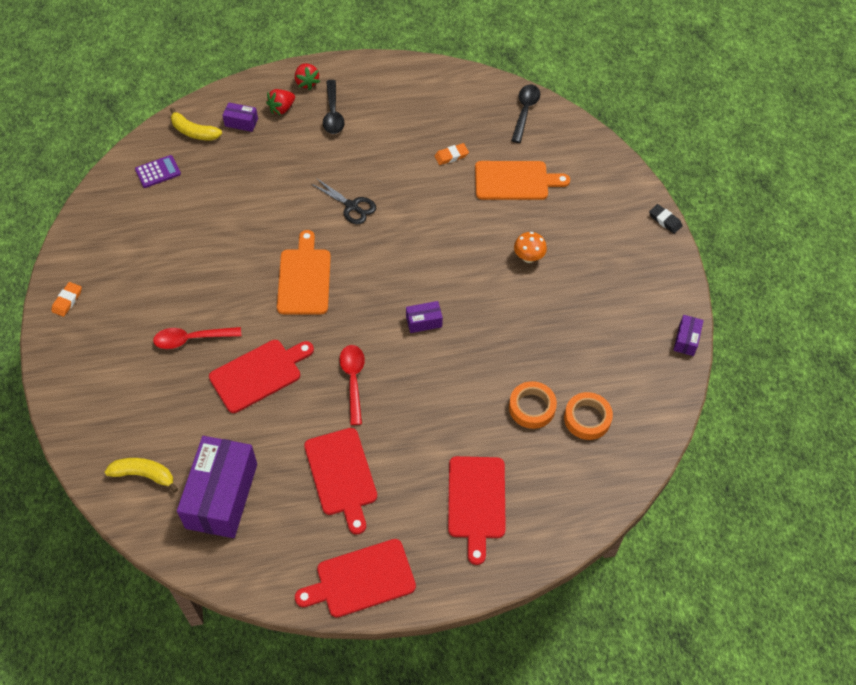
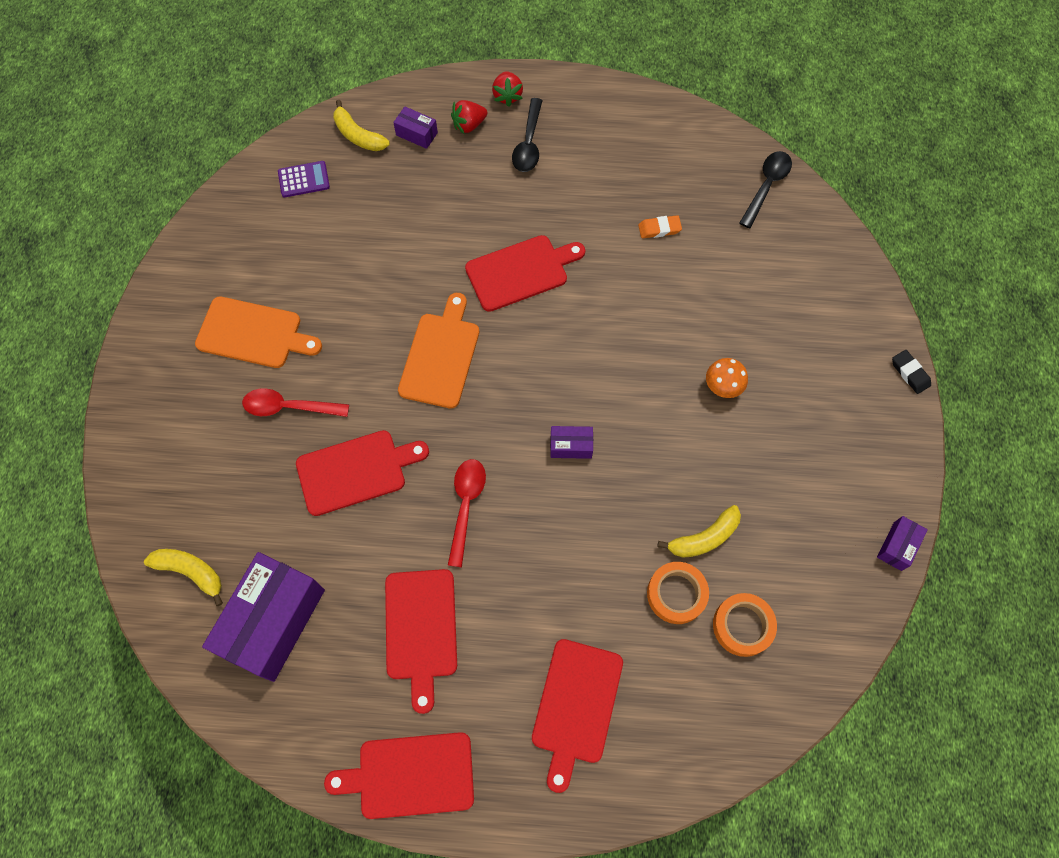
camera: 15 degrees right, 10 degrees up
orange eraser [51,282,82,317] -> none
black scissors [311,178,376,224] -> red cutting board [465,235,585,312]
orange cutting board [475,161,570,200] -> orange cutting board moved to [195,297,322,368]
none -> yellow banana [657,505,741,558]

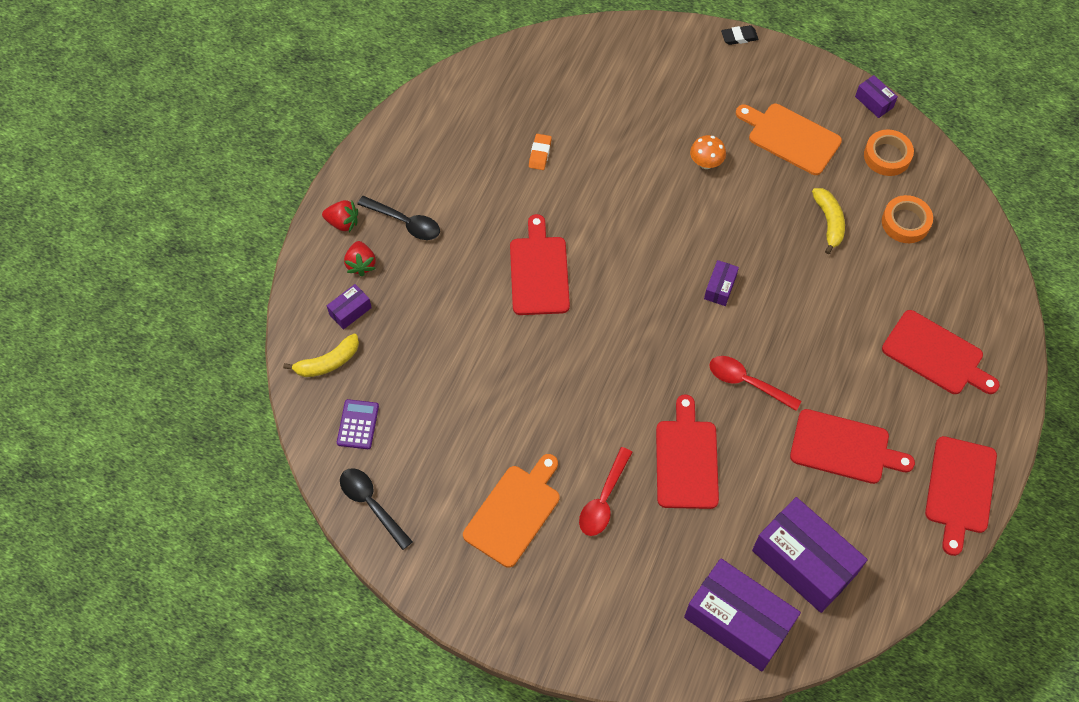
camera: 70 degrees left, 5 degrees down
yellow banana [144,549,223,606] -> purple box [684,559,801,671]
orange cutting board [398,293,479,409] -> orange cutting board moved to [736,104,842,175]
orange tape [647,562,709,624] -> orange tape moved to [864,130,914,176]
black spoon [739,151,792,228] -> black spoon moved to [340,468,413,550]

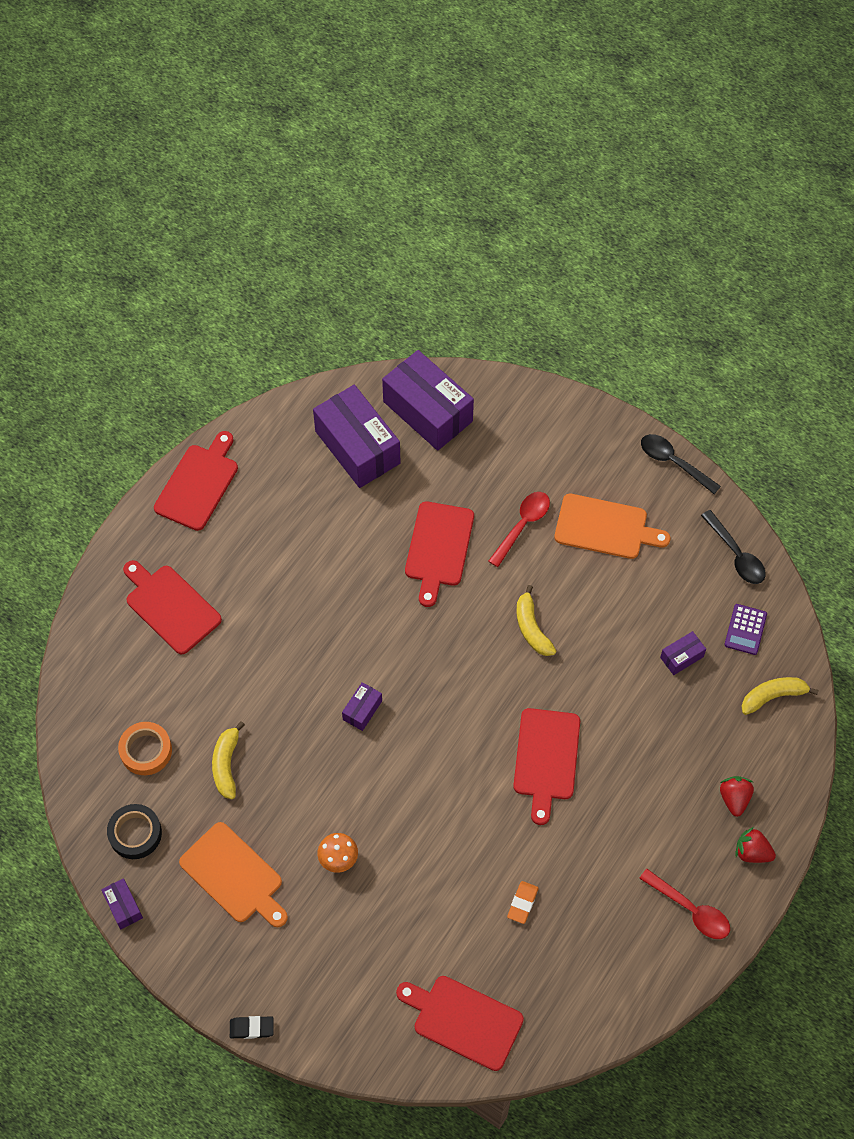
camera: 170 degrees left, 0 degrees up
purple box [327,284,372,330] -> purple box moved to [660,631,706,675]
black spoon [357,196,440,240] -> black spoon moved to [641,434,721,494]
orange cutting board [463,454,560,568] -> orange cutting board turned 120 degrees counterclockwise [554,494,671,559]
red spoon [710,356,801,411] -> red spoon moved to [639,869,730,939]
red cutting board [790,409,915,484] -> red cutting board moved to [396,976,524,1071]
orange tape [864,130,914,176] -> black tape [107,804,162,859]
none -> yellow banana [516,585,556,656]

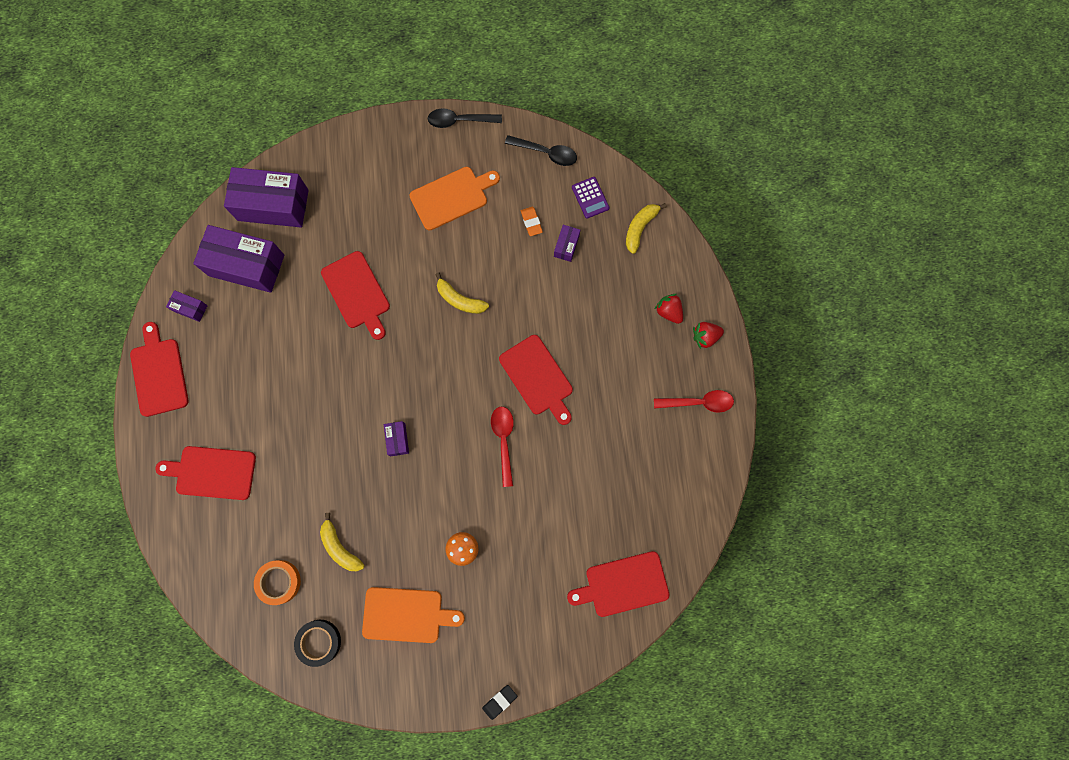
camera: 40 degrees left, 15 degrees up
purple box [101,878,143,929] -> purple box moved to [166,290,208,322]
red spoon [488,492,550,567] -> red spoon moved to [491,407,514,487]
orange eraser [507,881,538,924] -> orange eraser moved to [521,207,543,236]

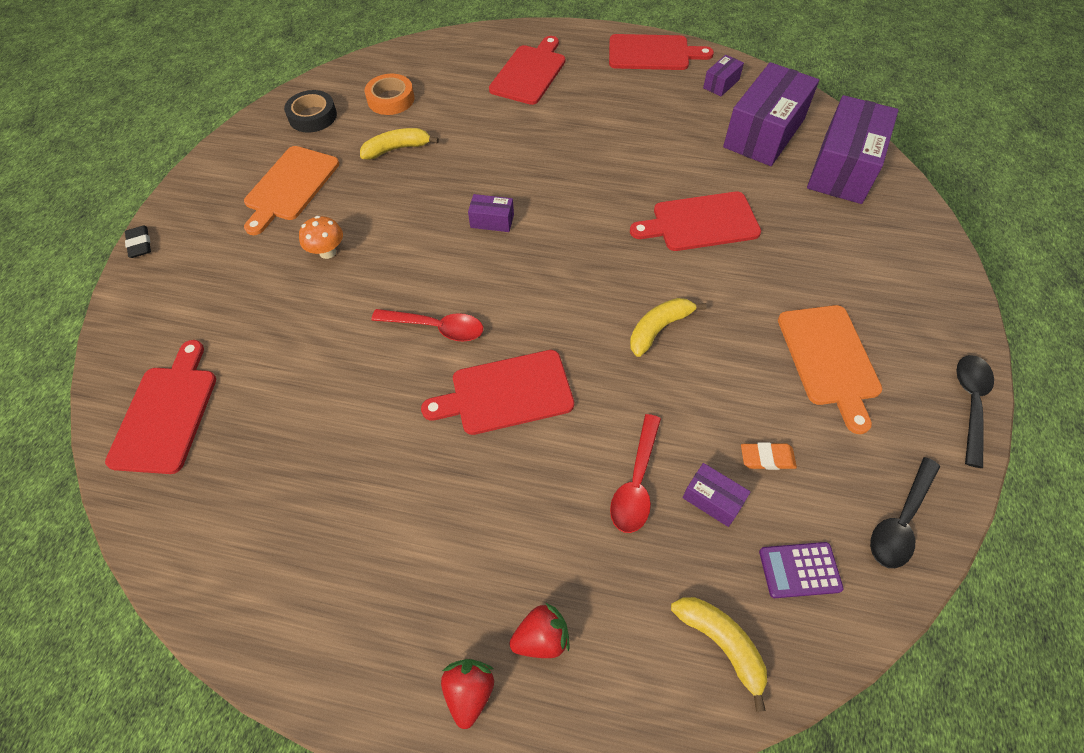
camera: 110 degrees right, 20 degrees down
red spoon [654,390,734,413] -> red spoon moved to [610,414,661,533]

